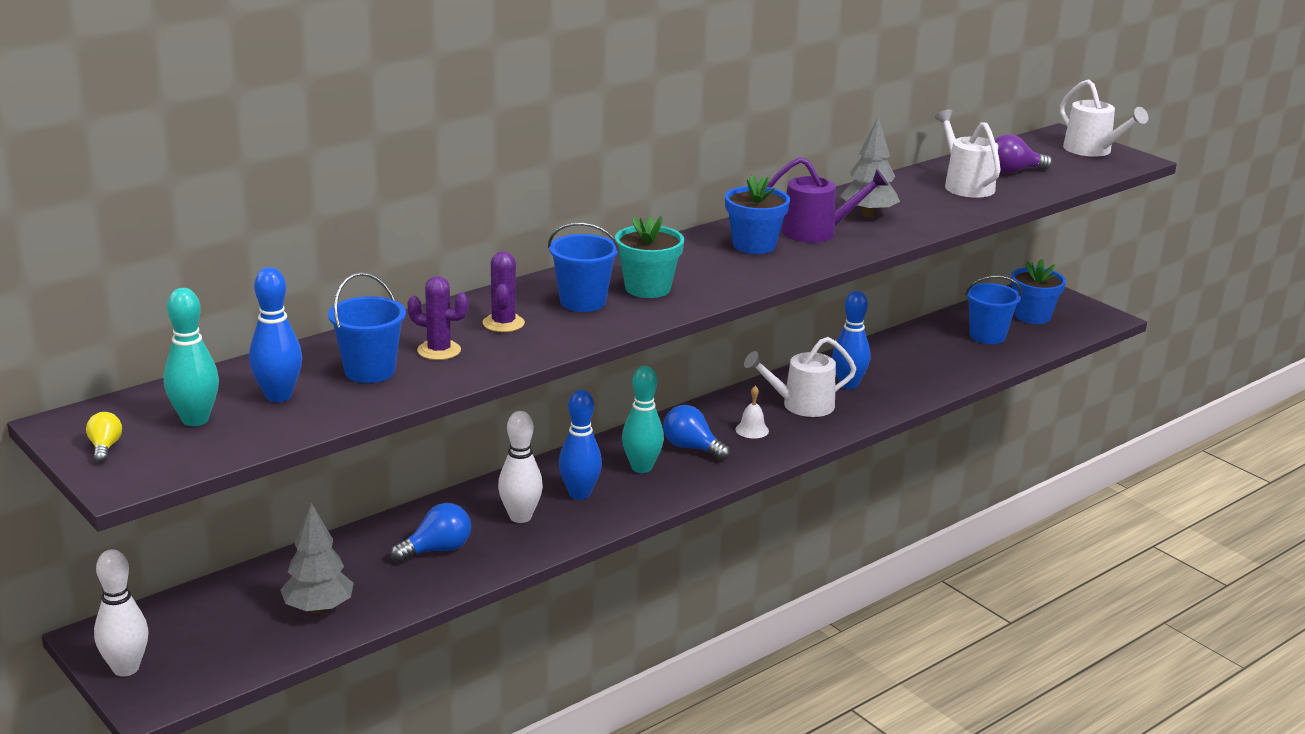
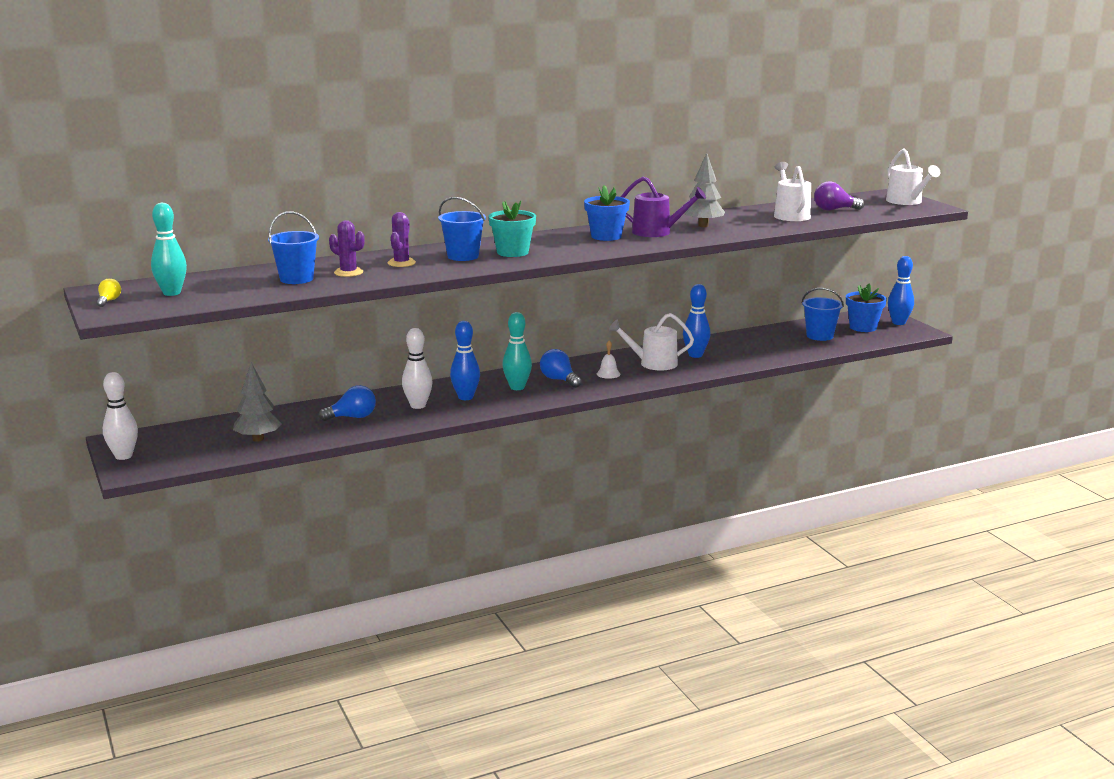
camera: 15 degrees right, 5 degrees down
blue bowling pin [249,267,302,402] -> blue bowling pin moved to [888,256,914,325]

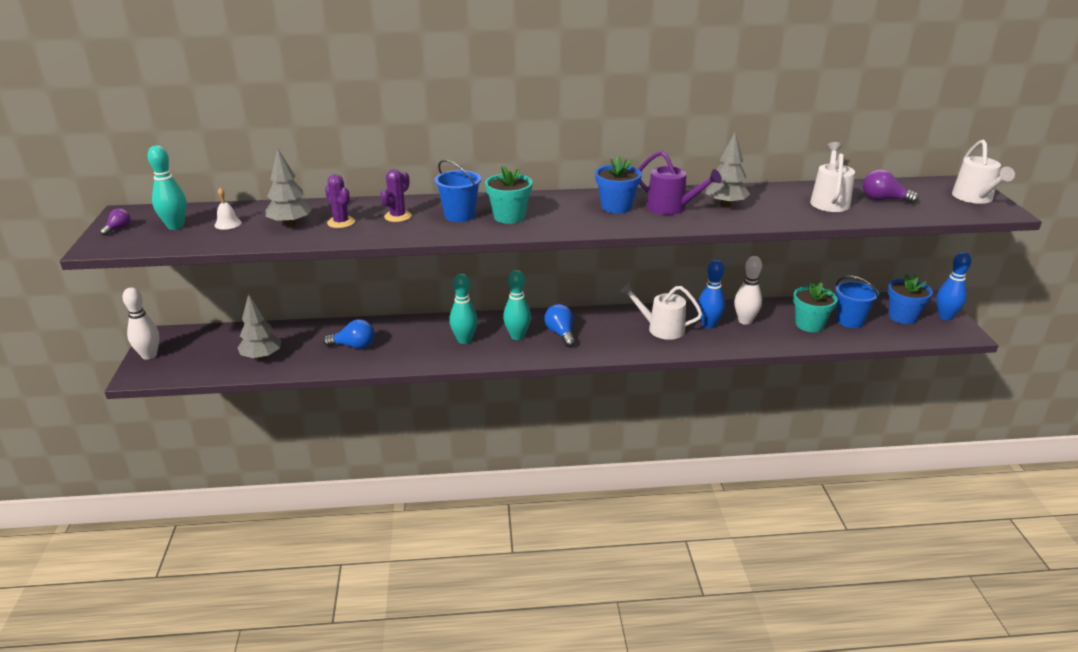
camera: 20 degrees right, 10 degrees up
yellow light bulb [97,279,121,307] -> purple light bulb [100,208,131,236]
blue bucket [268,211,319,284] -> grey tree [266,148,312,227]
white bowling pin [402,328,432,409] -> white bowling pin moved to [734,256,762,325]
blue bowling pin [450,321,480,400] -> turquoise bowling pin [449,273,478,344]
white bell [597,341,620,379] -> white bell moved to [214,188,242,230]
none -> turquoise flower pot [793,282,838,332]

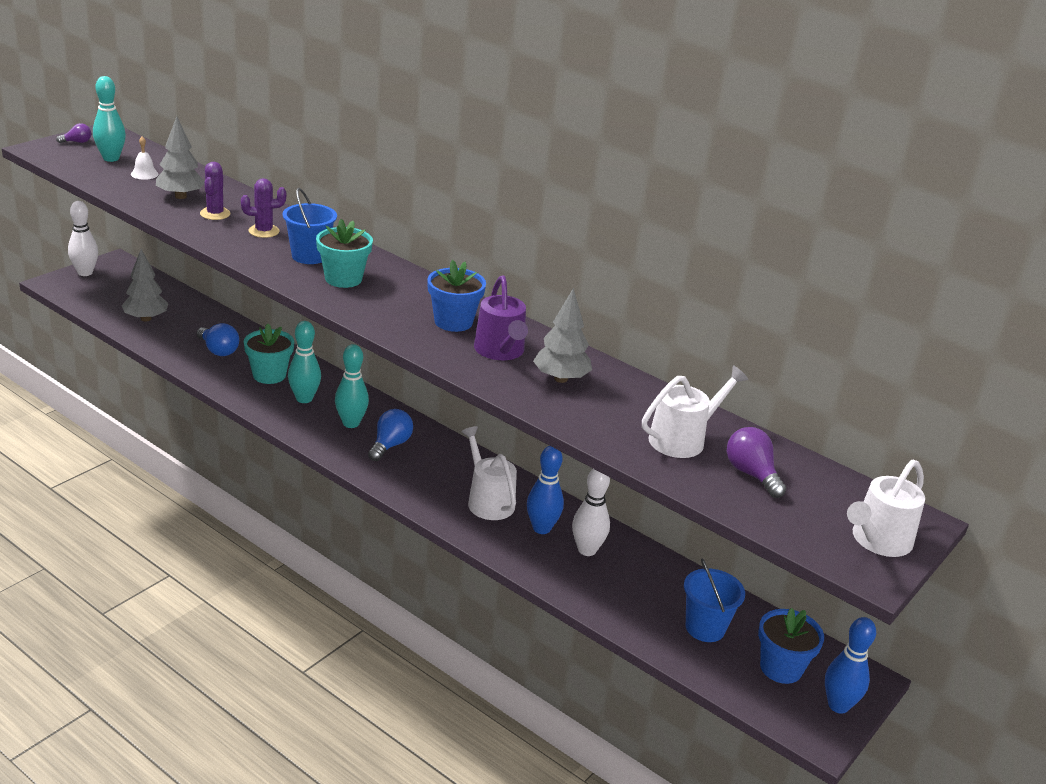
camera: 40 degrees right, 0 degrees up
turquoise flower pot [793,282,838,332] -> turquoise flower pot moved to [244,324,294,384]

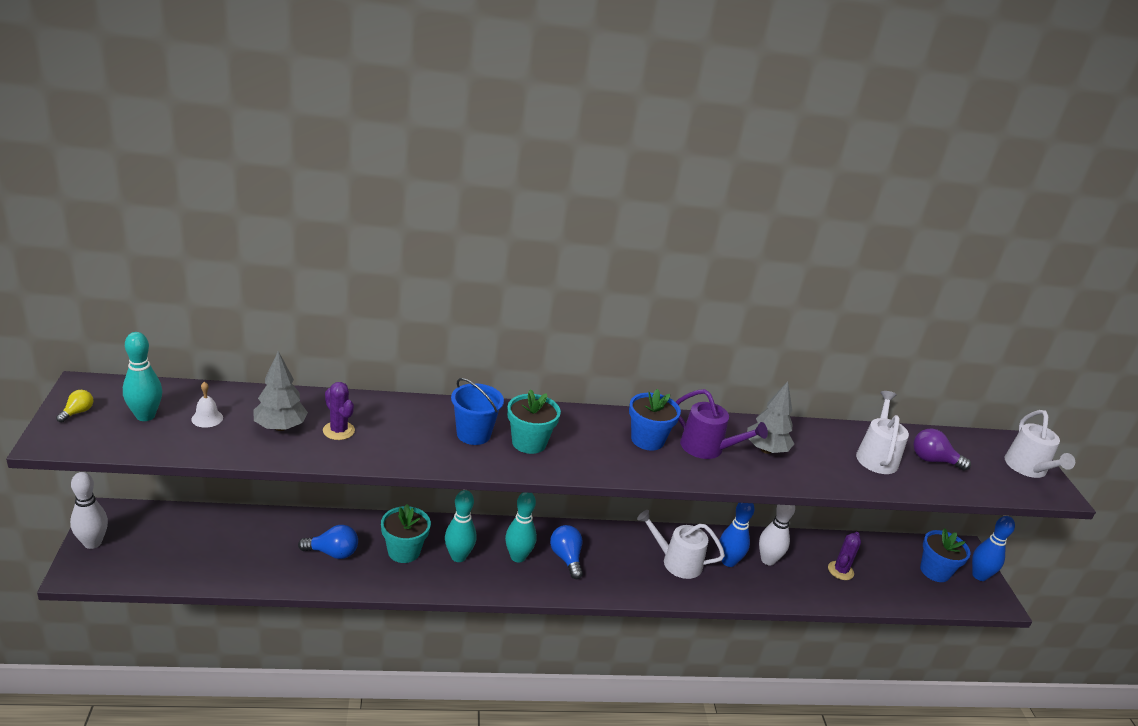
camera: 45 degrees left, 0 degrees up
purple light bulb [56,123,91,143] -> yellow light bulb [56,390,93,422]
grey tree [122,249,168,321] -> none
purple cactus [241,178,286,238] -> purple cactus moved to [828,532,861,580]
blue bucket [684,558,745,642] -> none

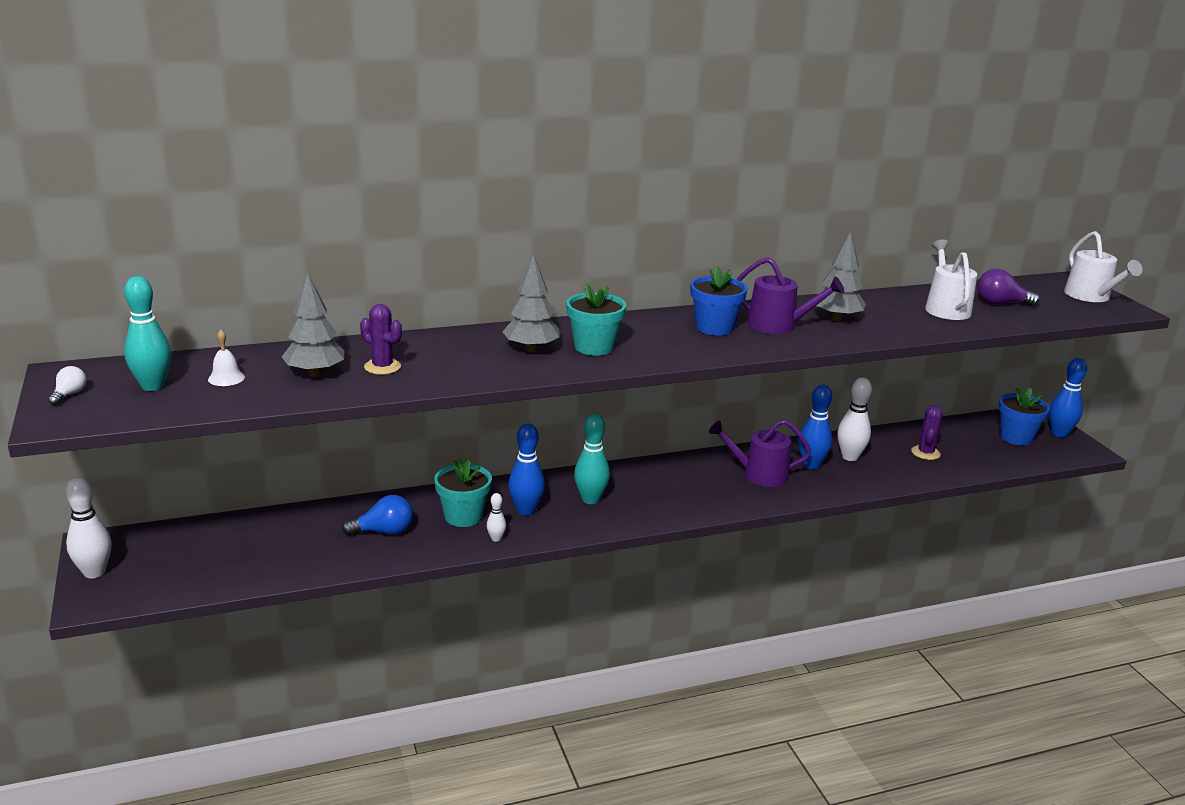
camera: 10 degrees left, 5 degrees down
yellow light bulb [56,390,93,422] -> white light bulb [48,366,86,405]
turquoise bowling pin [445,490,476,562] -> blue bowling pin [508,423,545,515]
blue bucket [451,378,504,445] -> grey tree [502,254,560,352]
blue light bulb [550,525,583,579] -> none
white watering can [637,510,725,579] -> purple watering can [709,419,811,487]
none -> white bowling pin [487,493,506,542]

